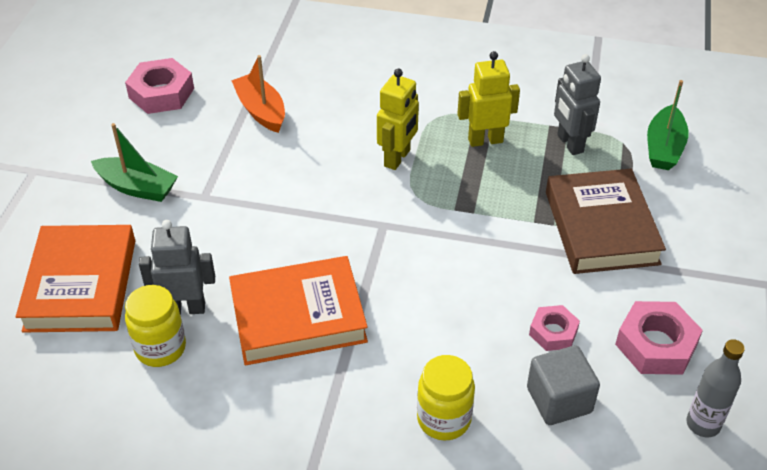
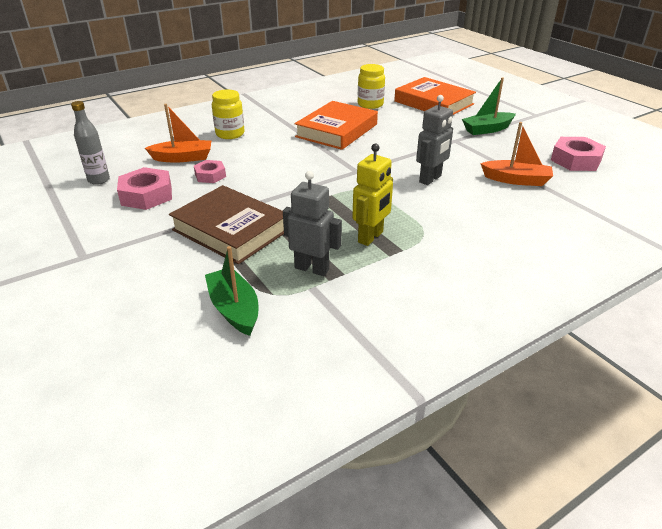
camera: 135 degrees right, 10 degrees down
grey robot [139,220,215,314] -> grey robot moved to [416,95,453,185]
yellow robot [377,69,419,170] -> none
grey cube [527,346,600,425] -> orange boat [145,104,211,163]

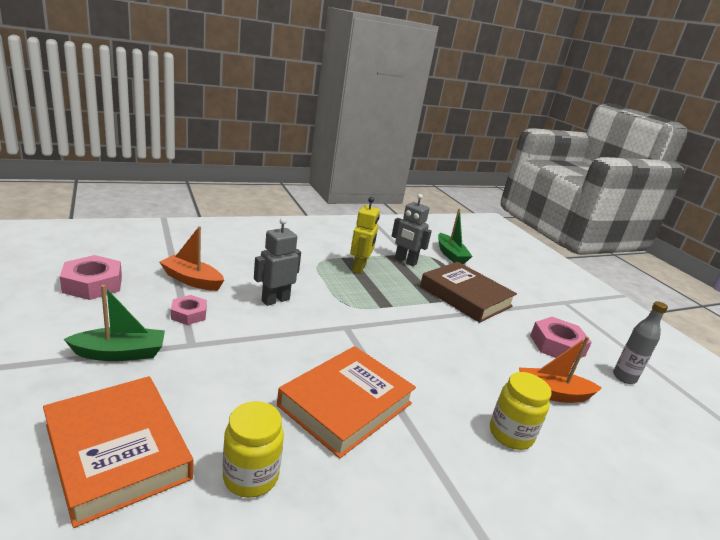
camera: 175 degrees left, 10 degrees down
pink nut [194,160,226,183] -> pink nut moved to [171,295,207,325]
yellow robot [352,144,393,246] -> yellow robot turned 150 degrees clockwise [350,197,380,274]

